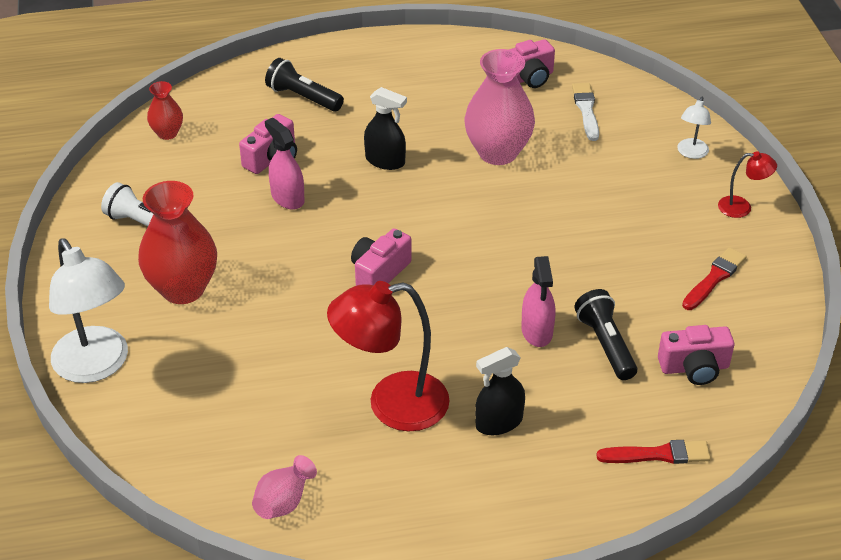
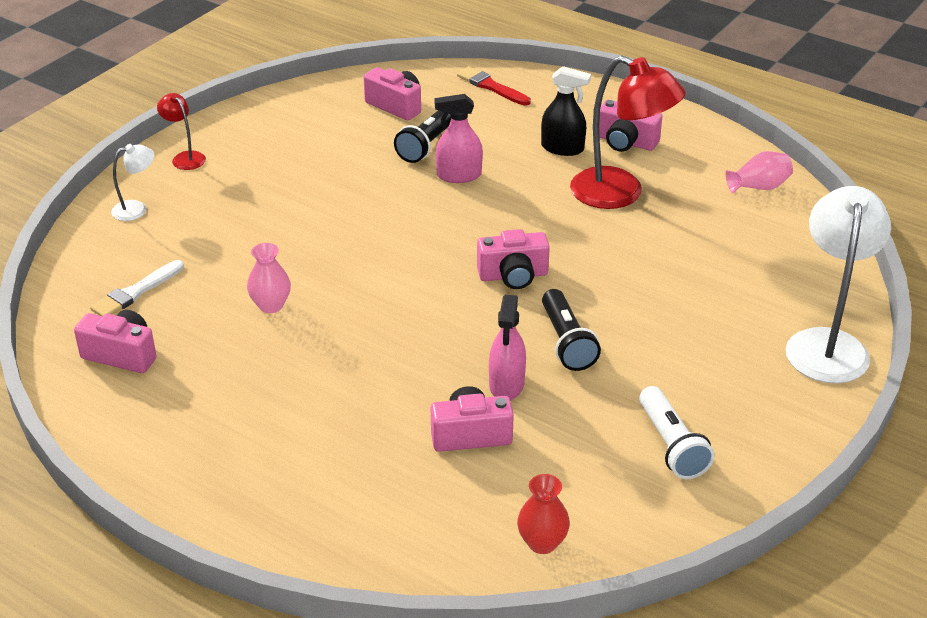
camera: 135 degrees left, 5 degrees down
red vase [138,181,217,304] -> none
black flashlight [265,58,344,111] -> black flashlight moved to [542,289,601,371]
black spray bottle [364,87,407,170] -> none
pink vase [464,49,535,165] -> pink vase [247,243,291,313], size x0.52
pink spray bottle [521,256,556,347] -> pink spray bottle turned 135 degrees counterclockwise [434,94,483,183]
red brush [682,247,747,310] -> none
none -> pink camera [599,100,662,152]

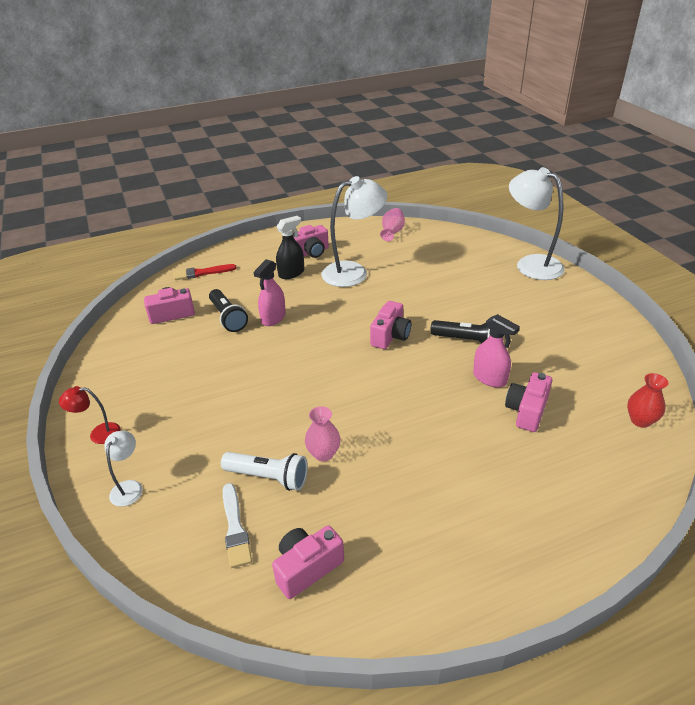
camera: 55 degrees left, 0 degrees up
red lamp [570,55,686,209] -> white lamp [321,176,387,287]
white flashlight [639,386,715,479] -> white flashlight moved to [221,452,308,491]

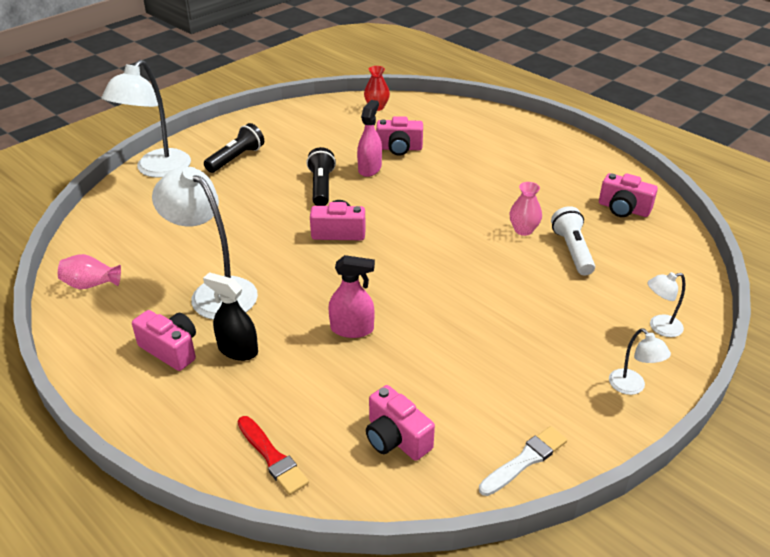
camera: 115 degrees left, 0 degrees up
red lamp [59,386,121,444] -> white lamp [609,328,671,395]
black flashlight [209,289,248,332] -> black flashlight moved to [204,123,264,173]
white brush [223,483,252,568] -> white brush moved to [479,426,567,496]

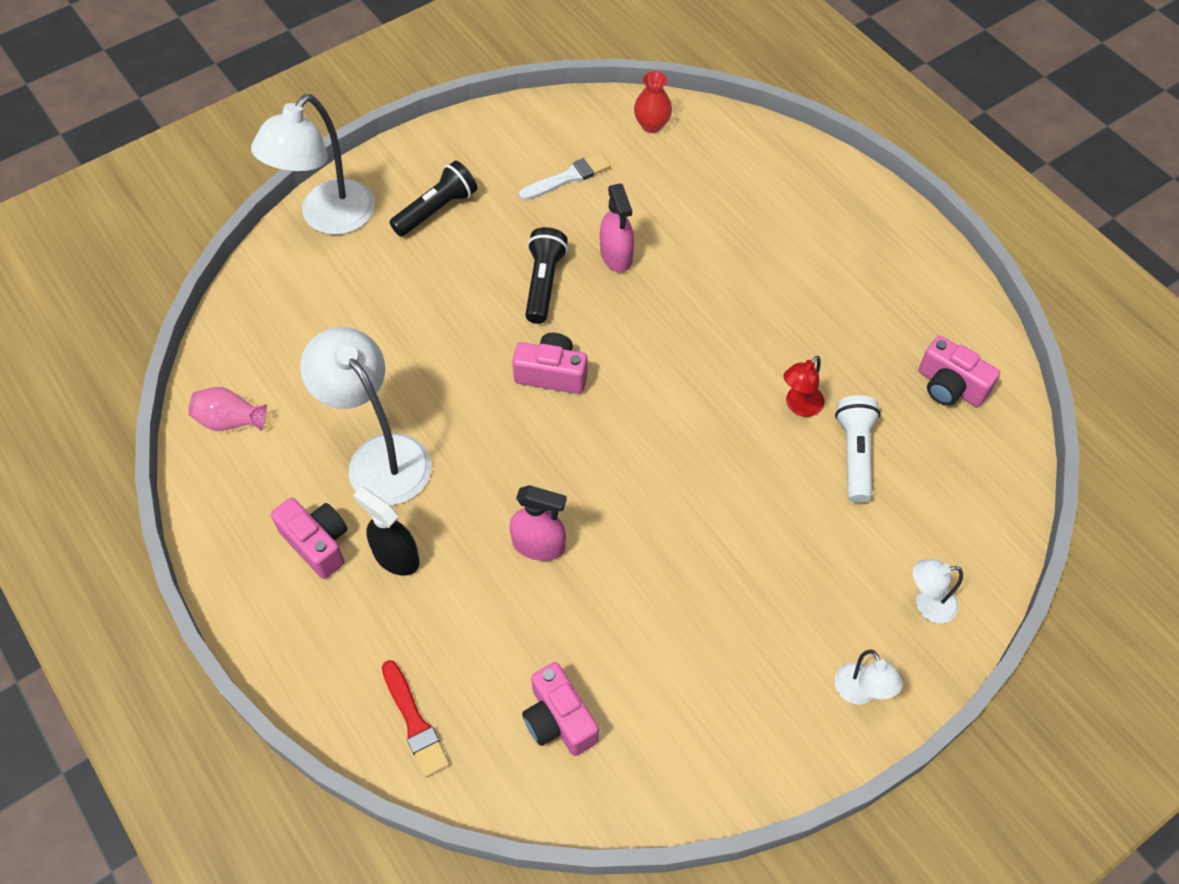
camera: 10 degrees right, 20 degrees up
pink spray bottle [357,100,382,177] -> pink spray bottle turned 135 degrees clockwise [600,184,634,272]
pink camera [376,116,423,156] -> none
white brush [479,426,567,496] -> white brush moved to [519,152,611,201]
pink vase [509,182,542,236] -> red lamp [784,356,824,417]

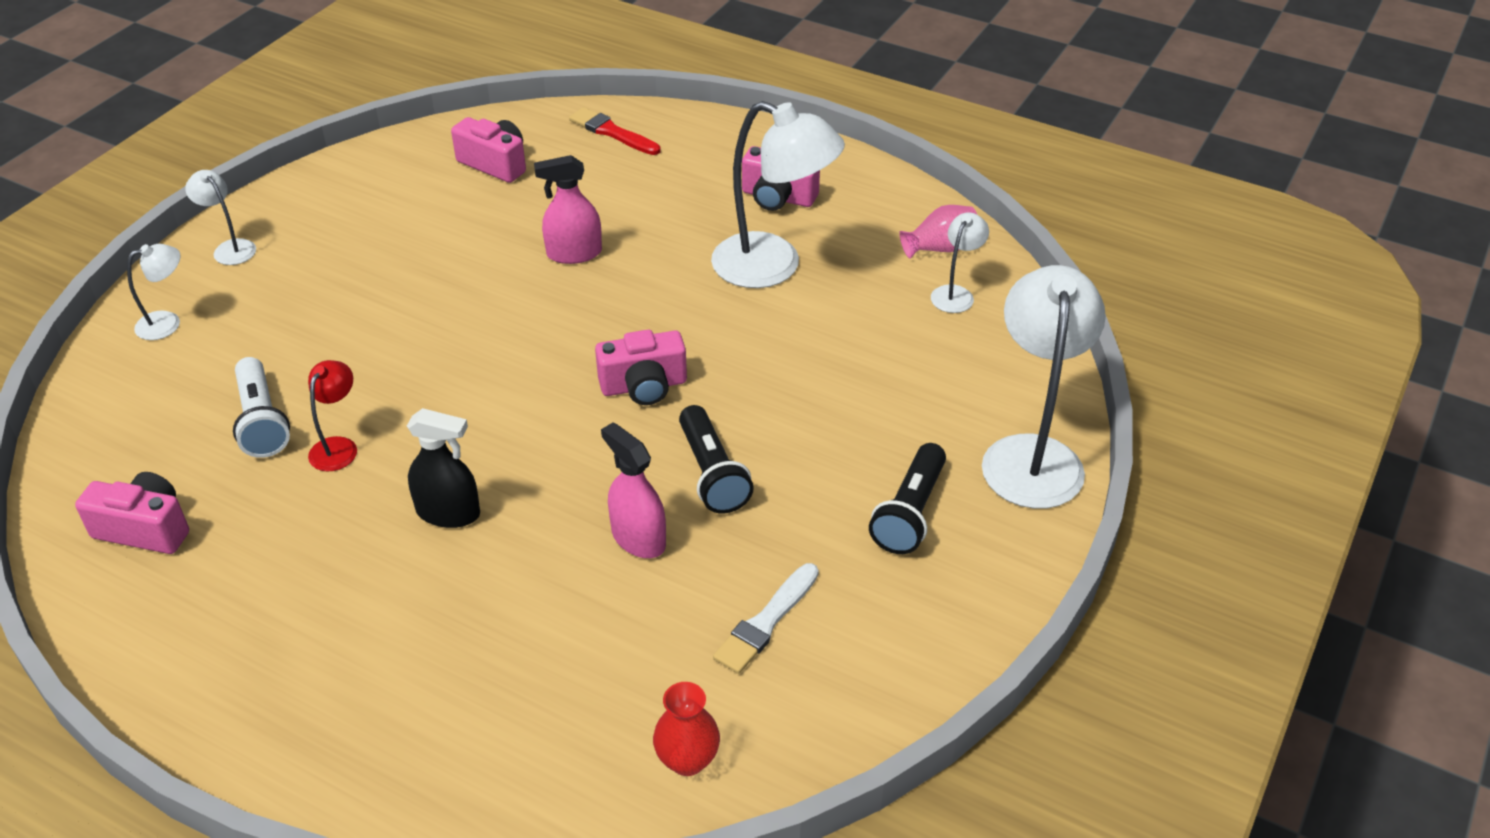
camera: 155 degrees right, 15 degrees down
black spray bottle [353,487,420,576] -> black spray bottle moved to [407,408,480,528]
none -> white lamp [931,213,989,313]

